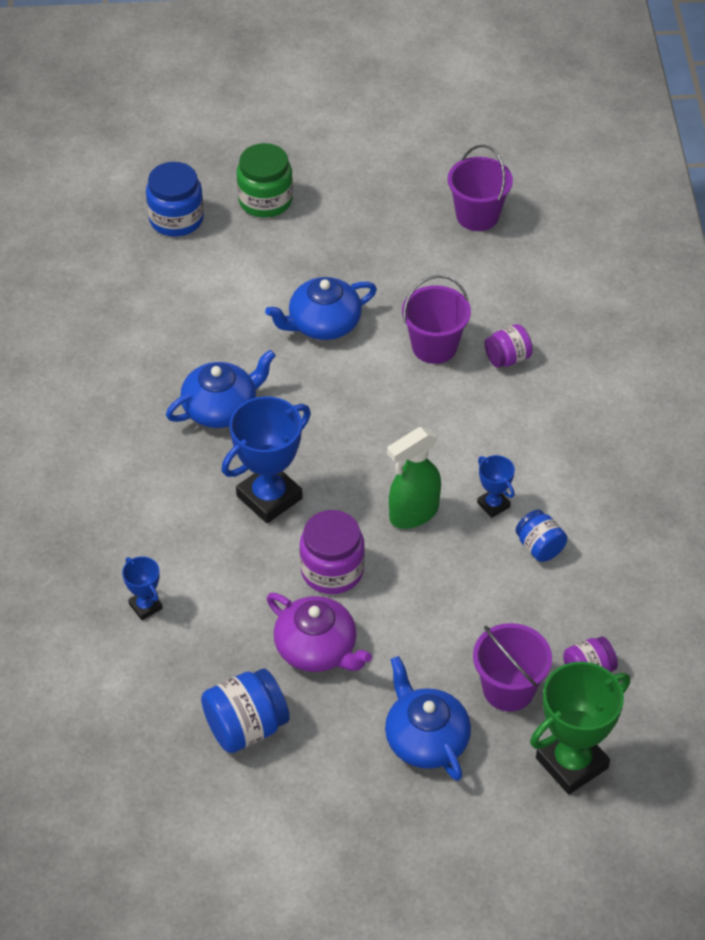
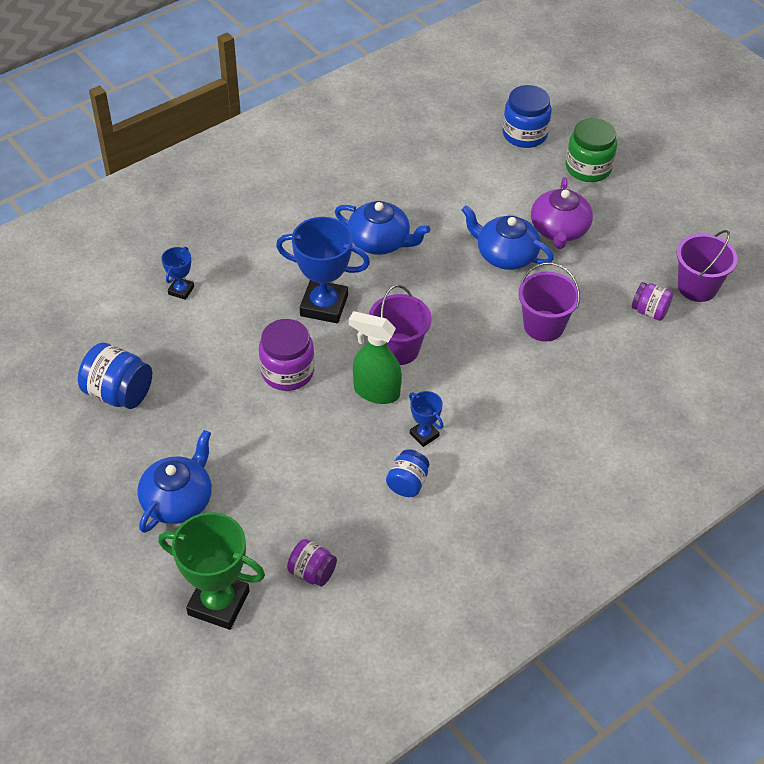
camera: 55 degrees right, 0 degrees up
purple teapot [267,593,372,672] -> purple teapot moved to [531,177,593,249]
purple bucket [473,623,552,712] -> purple bucket moved to [369,285,432,365]
blue trophy [477,455,515,518] -> blue trophy turned 60 degrees counterclockwise [409,391,443,447]
purple jar [485,324,533,368] -> purple jar moved to [632,282,673,321]

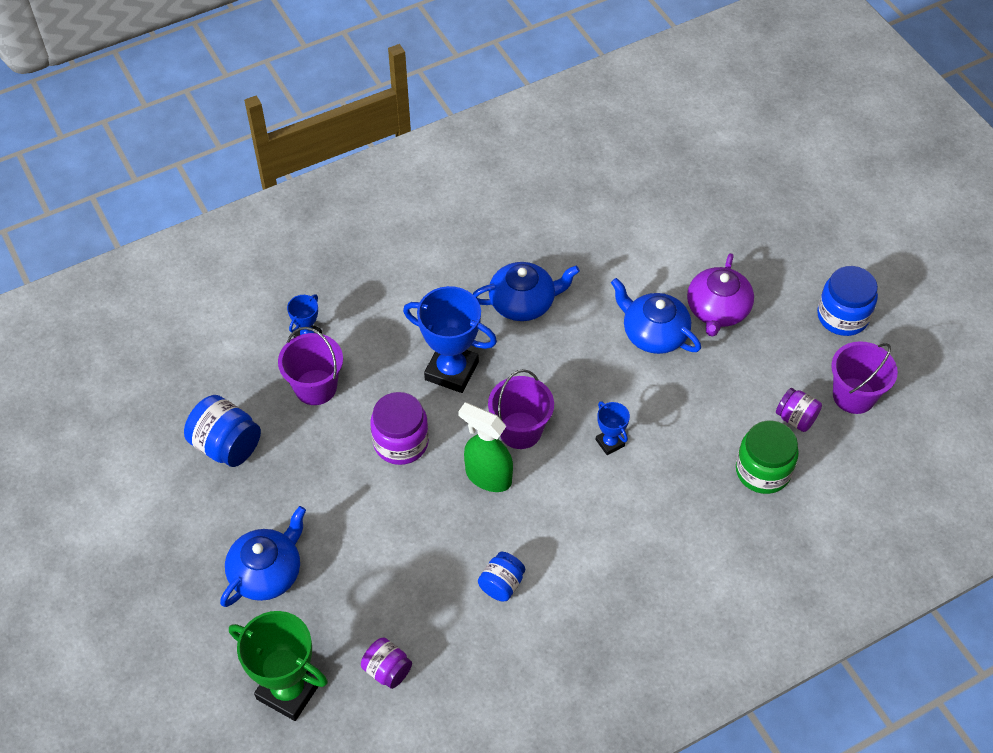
camera: 10 degrees right, 5 degrees up
blue teapot [335,201,430,255] -> blue teapot turned 45 degrees counterclockwise [473,262,580,321]
blue trophy [409,391,443,447] -> blue trophy moved to [596,401,630,455]
blue jar [503,85,551,148] -> blue jar moved to [817,266,878,336]
purple bucket [518,262,580,342] -> purple bucket moved to [278,327,343,405]
green jar [566,118,617,182] -> green jar moved to [736,420,799,494]

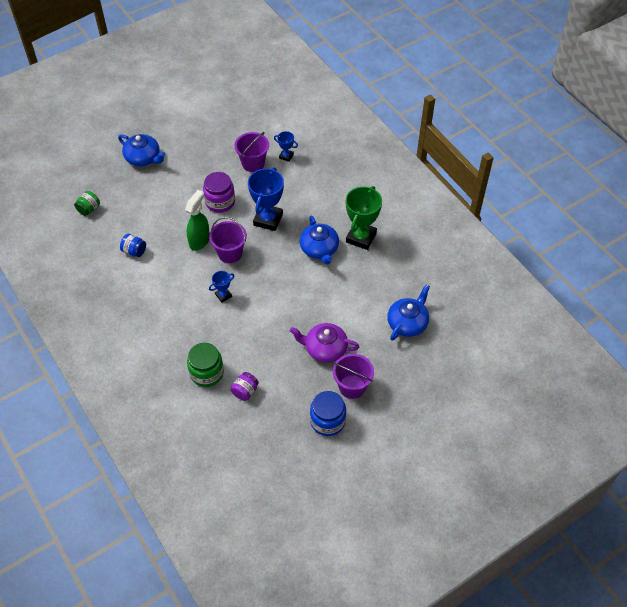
camera: 85 degrees right, 0 degrees up
blue jar [184,395,261,467] -> none
green trophy [229,611,328,721] -> green trophy moved to [346,186,382,250]
purple jar [361,637,412,689] -> green jar [74,191,100,216]
blue teapot [611,278,701,354] -> blue teapot moved to [387,284,430,341]
purple bucket [831,341,898,414] -> purple bucket moved to [333,354,374,399]

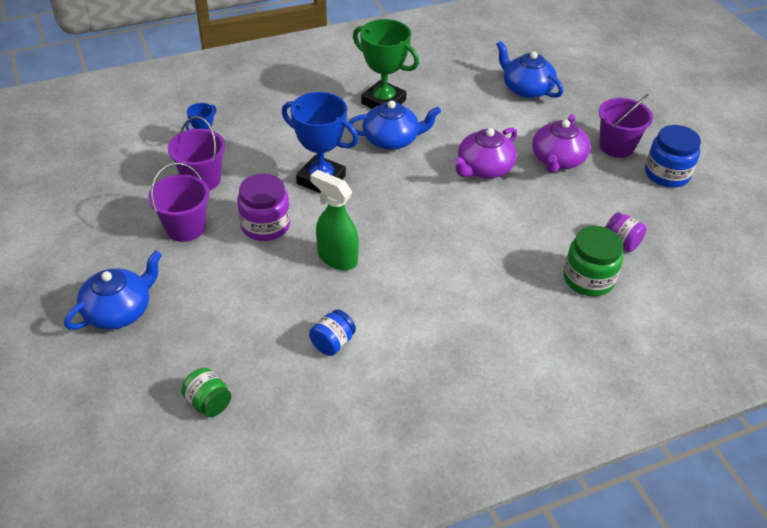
camera: 80 degrees left, 10 degrees down
purple bucket [209,217,247,263] -> purple bucket moved to [148,162,210,242]
blue trophy [209,271,234,303] -> none
none -> purple teapot [453,127,517,178]

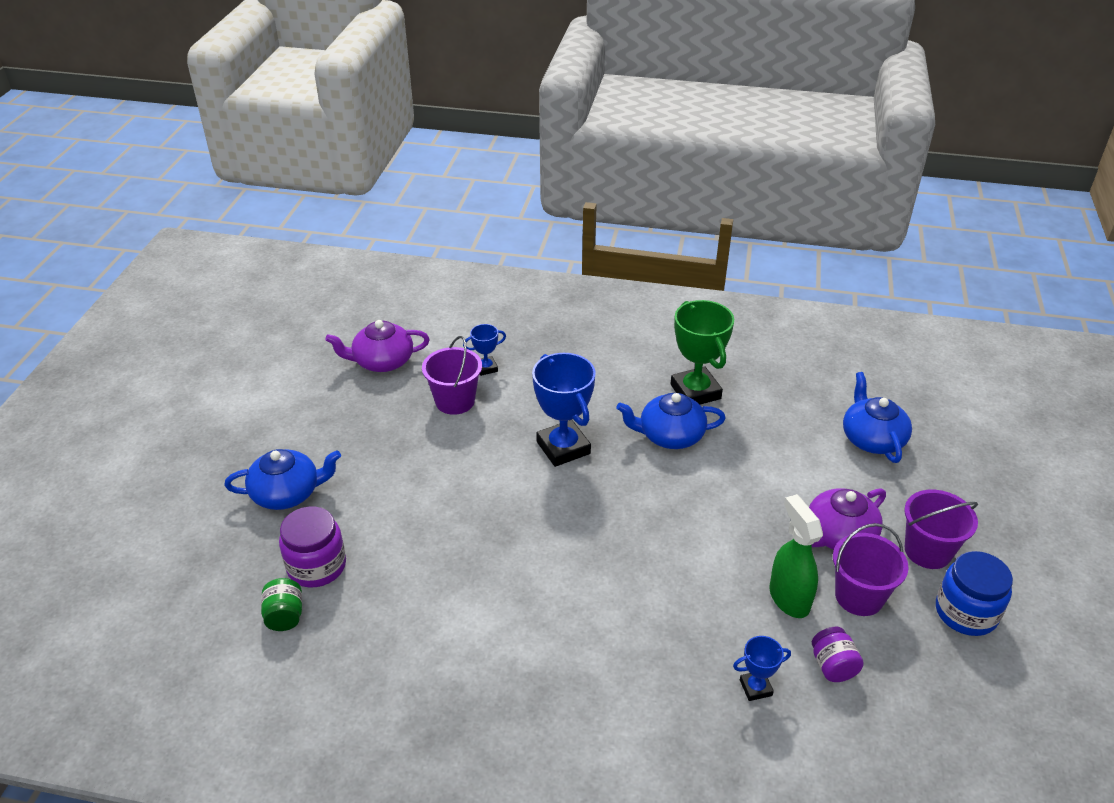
camera: 35 degrees right, 5 degrees down
purple bucket [148,162,210,242] -> purple bucket moved to [833,523,909,616]
purple jar [237,174,290,241] -> purple jar moved to [279,507,346,588]
blue jar [309,309,356,356] -> none
green spray bottle [310,170,359,270] -> green spray bottle moved to [769,494,823,618]
blue teapot [348,100,441,150] -> blue teapot turned 150 degrees clockwise [616,393,726,449]
purple teapot [453,127,517,178] -> purple teapot moved to [325,320,430,372]
green jar [564,226,623,296] -> blue trophy [733,636,791,701]

